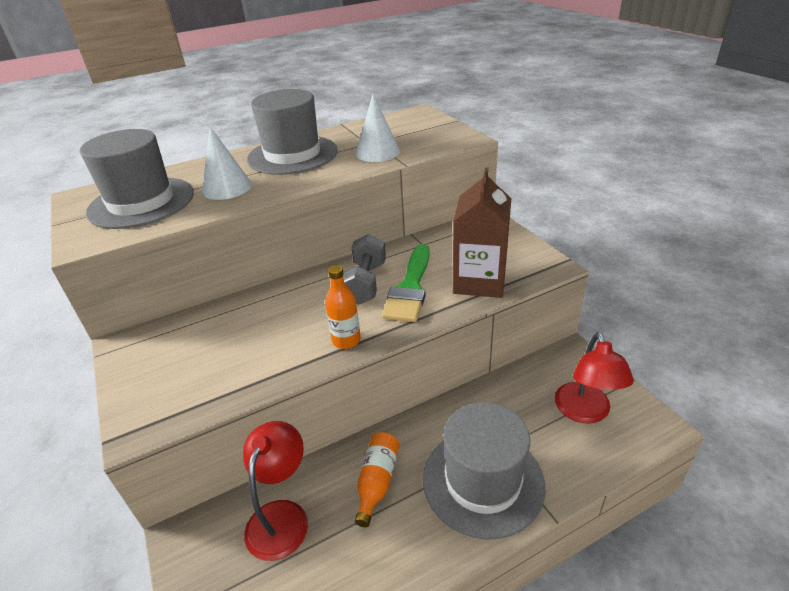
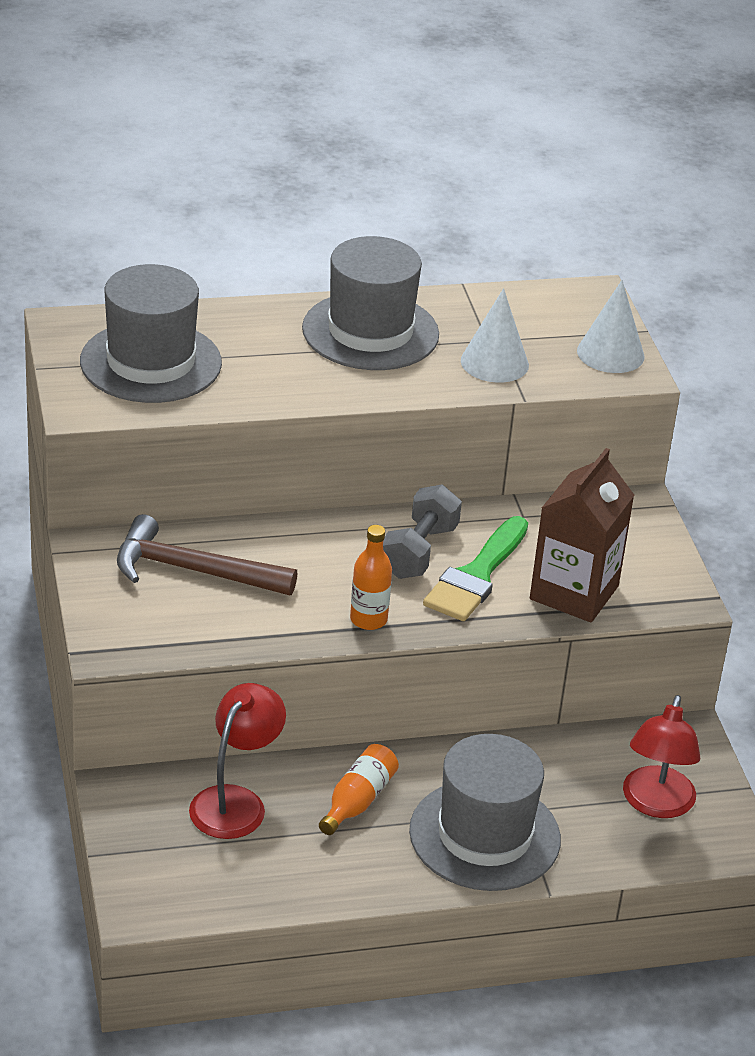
camera: 10 degrees right, 0 degrees up
white cone [202,127,252,200] -> white cone moved to [577,280,644,373]
none -> brown hammer [117,514,297,595]

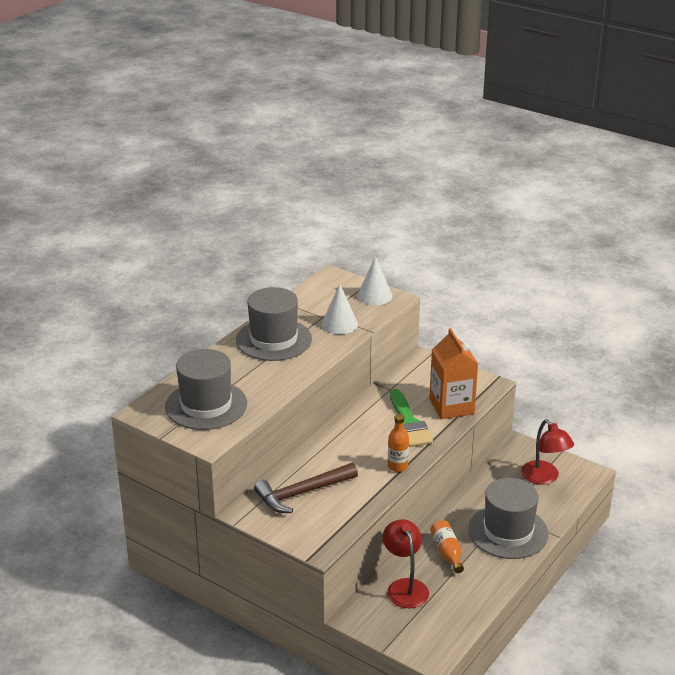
camera: 40 degrees left, 5 degrees down
grey dumbbell [383,485,462,579] -> none
brown carton [530,448,634,622] -> orange carton [429,328,478,419]

